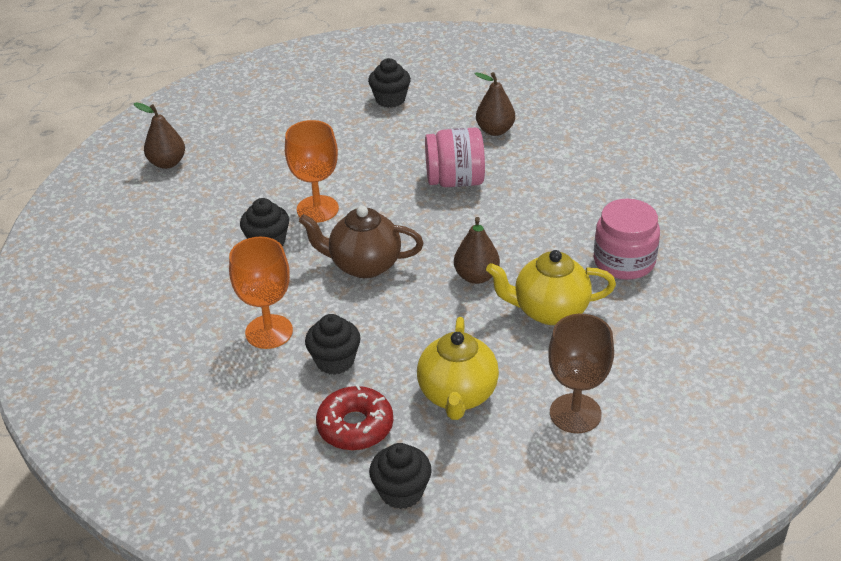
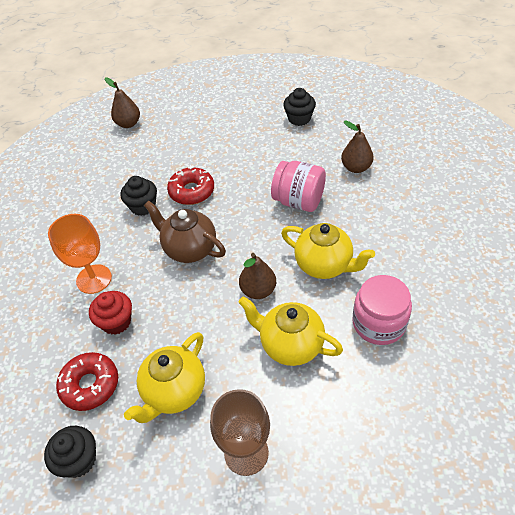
camera: 30 degrees right, 10 degrees up
orange goblet [285,120,339,223] -> red donut [167,166,214,205]
black cupcake [305,314,361,375] -> red cupcake [89,291,132,335]
none -> yellow teapot [281,223,375,279]

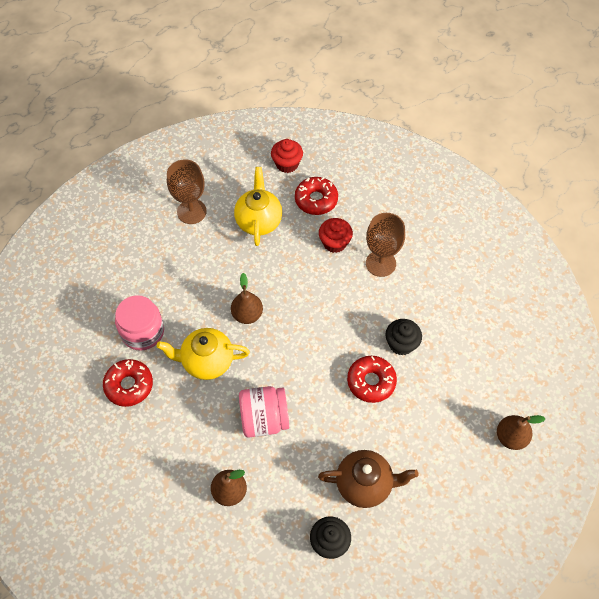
camera: 145 degrees right, 10 degrees up
black cupcake [44,426,96,478] -> red cupcake [271,139,303,173]
orange goblet [48,214,112,294] -> brown goblet [366,213,405,277]
brown teapot [144,200,226,263] -> brown teapot moved to [318,450,418,508]
yellow teapot [238,296,343,366] -> none
none -> red donut [103,359,153,407]

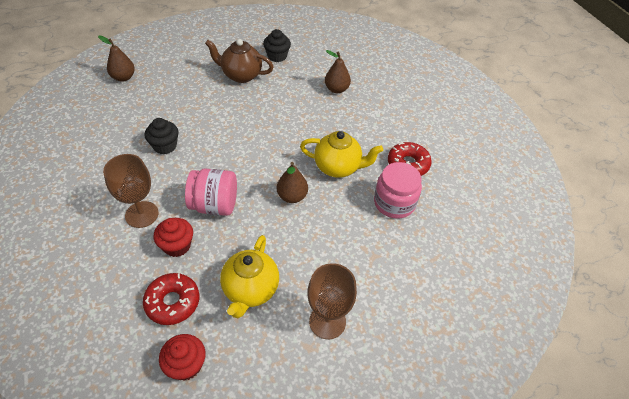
camera: 170 degrees left, 10 degrees down
pink jar [239,386,289,437] -> pink jar moved to [185,169,237,216]
red donut [347,356,397,403] -> none

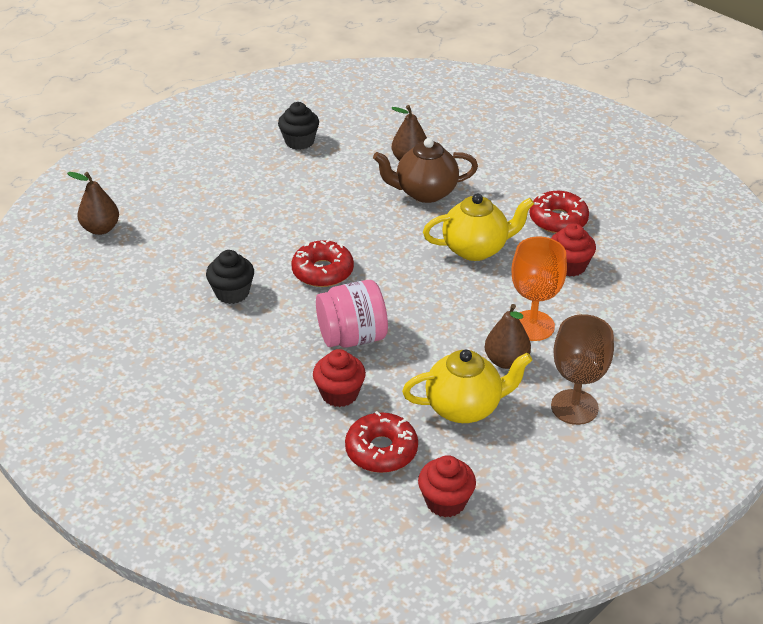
camera: 20 degrees left, 10 degrees down
brown goblet [103,154,159,228] -> none
brown teapot [205,39,273,83] -> brown teapot moved to [373,138,478,203]
yellow teapot [220,235,279,318] -> yellow teapot turned 90 degrees counterclockwise [402,350,532,423]
brown pear [277,162,308,203] -> brown pear moved to [485,304,531,369]
pink jar [374,162,422,219] -> red cupcake [551,223,596,276]
none -> red donut [291,239,354,287]
none -> orange goblet [512,237,567,341]

